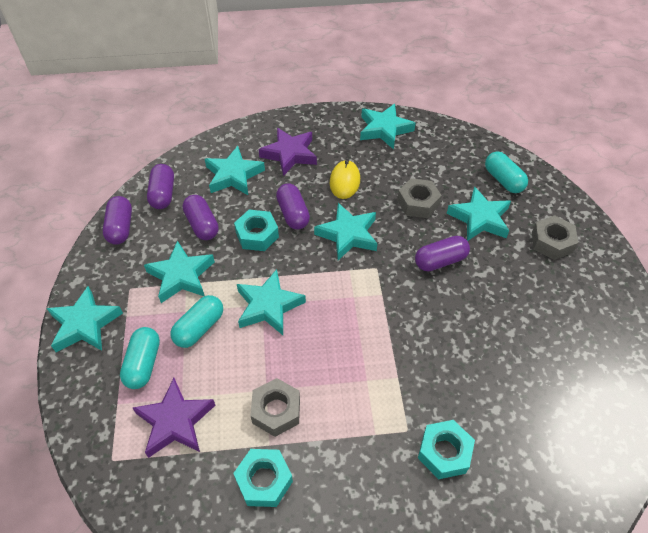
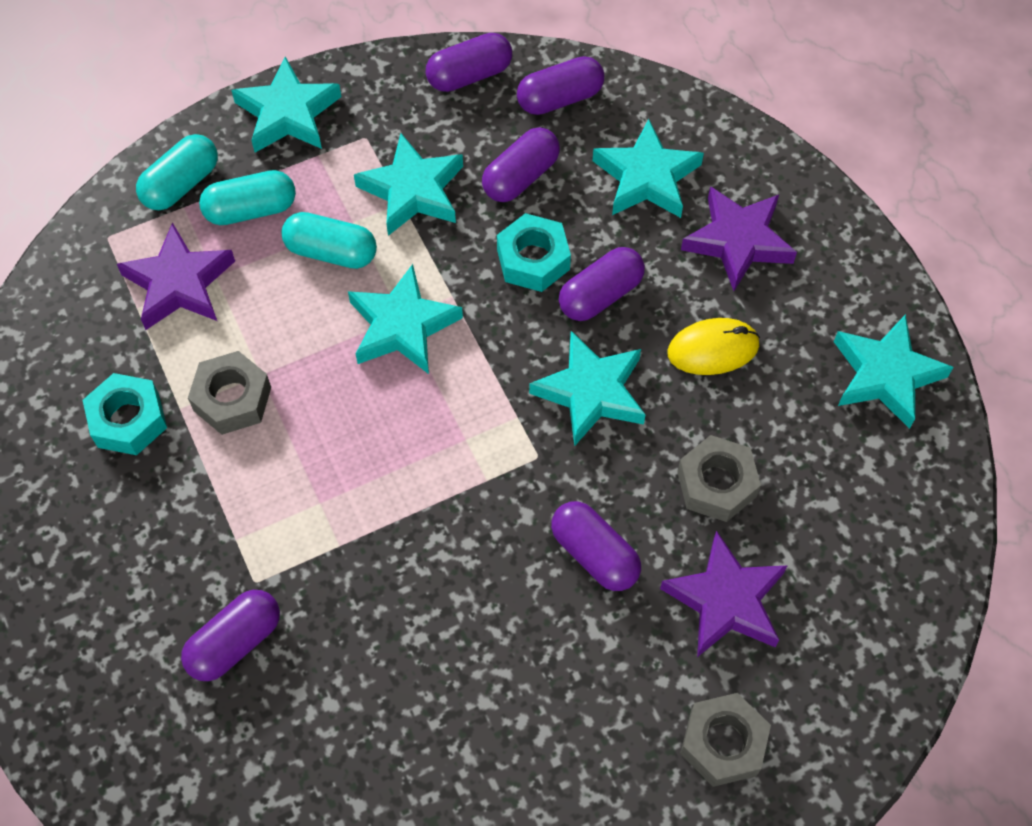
camera: 70 degrees right, 10 degrees up
turquoise nut [418,420,475,479] -> purple capsule [181,590,280,681]
turquoise star [447,186,511,241] -> purple star [660,530,788,657]
turquoise capsule [485,151,528,193] -> turquoise capsule moved to [136,134,218,210]

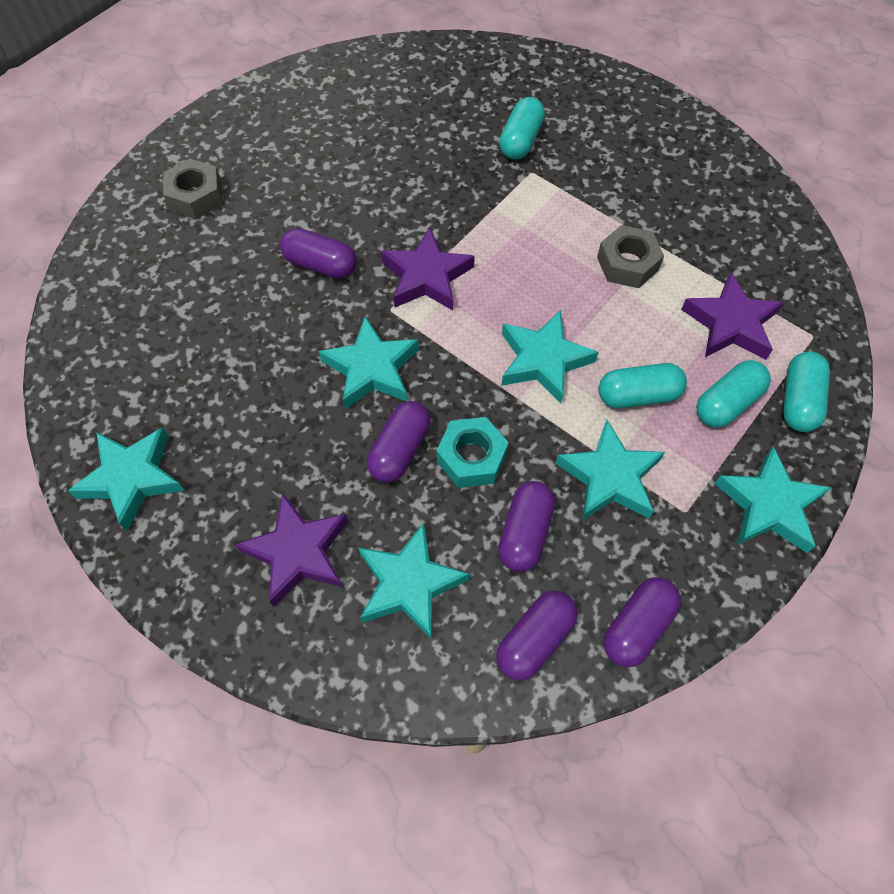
camera: 155 degrees right, 0 degrees up
turquoise nut [83,373,167,455] -> none
purple capsule [181,590,280,681] -> turquoise capsule [499,97,545,160]
purple star [660,530,788,657] -> purple star moved to [381,228,475,310]
yellow mouse [667,318,760,375] -> none
grey nut [677,435,761,522] -> none

